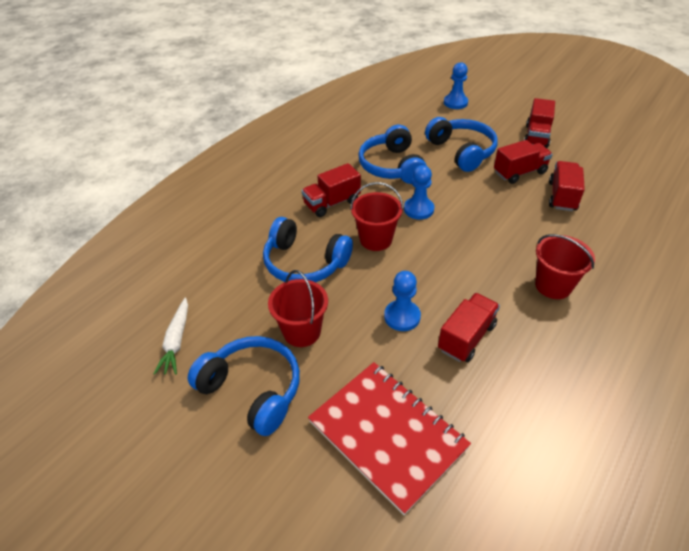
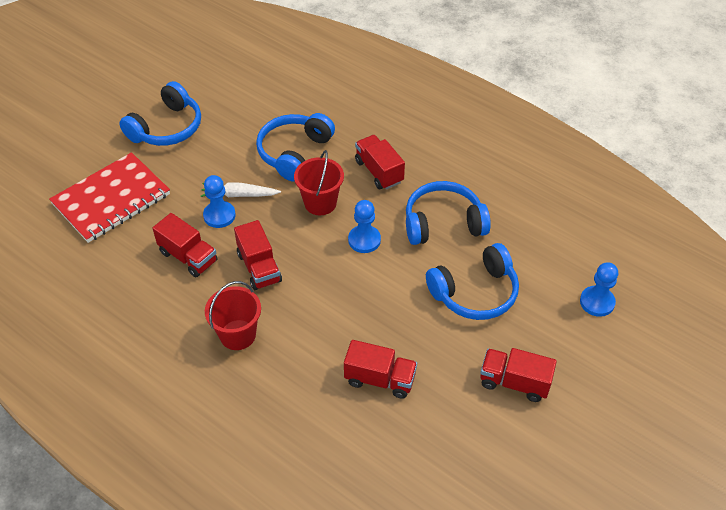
camera: 90 degrees right, 5 degrees up
white carrot [153,298,188,375] -> white carrot moved to [201,183,281,197]
red bucket [268,270,328,347] -> none
red truck [494,140,553,184] -> red truck moved to [234,220,282,290]

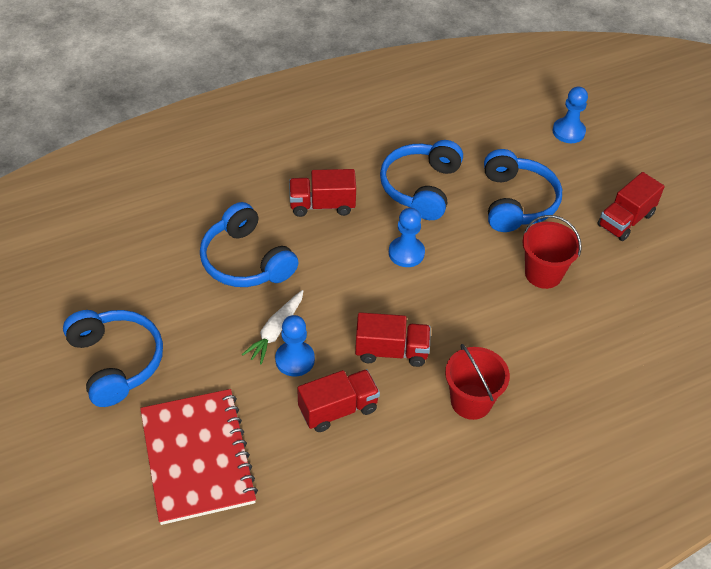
camera: 65 degrees left, 0 degrees up
red bucket [294,150,344,215] -> red bucket moved to [522,215,582,289]
red truck [344,340,417,399] -> none

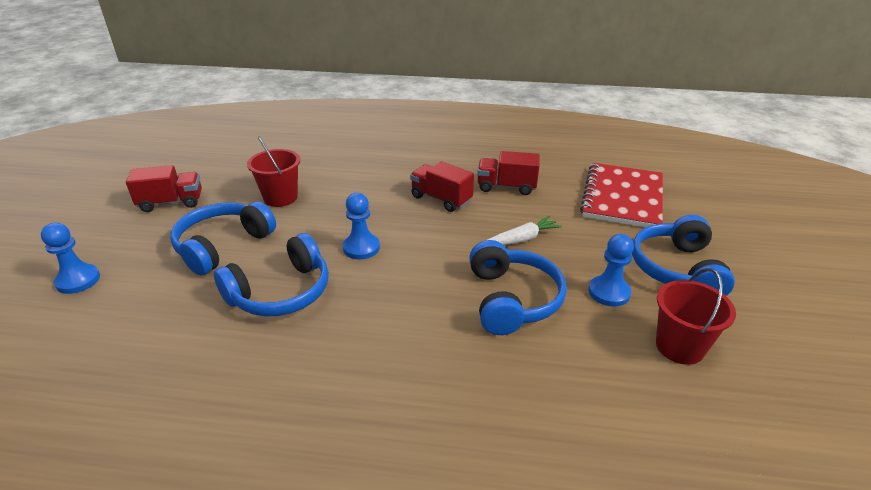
camera: 145 degrees left, 15 degrees down
blue pawn [275,315,315,377] -> blue pawn moved to [589,234,634,307]
red truck [289,169,356,217] -> none
red bucket [445,344,510,420] -> red bucket moved to [656,268,736,365]

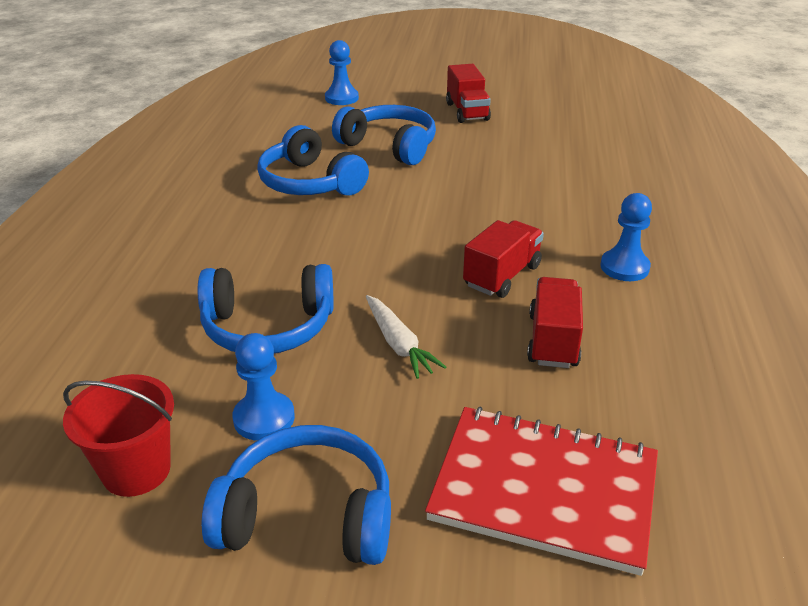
camera: 90 degrees right, 0 degrees up
red bucket [247,137,300,207] -> none
blue pawn [343,193,380,259] -> blue pawn moved to [600,193,652,281]

